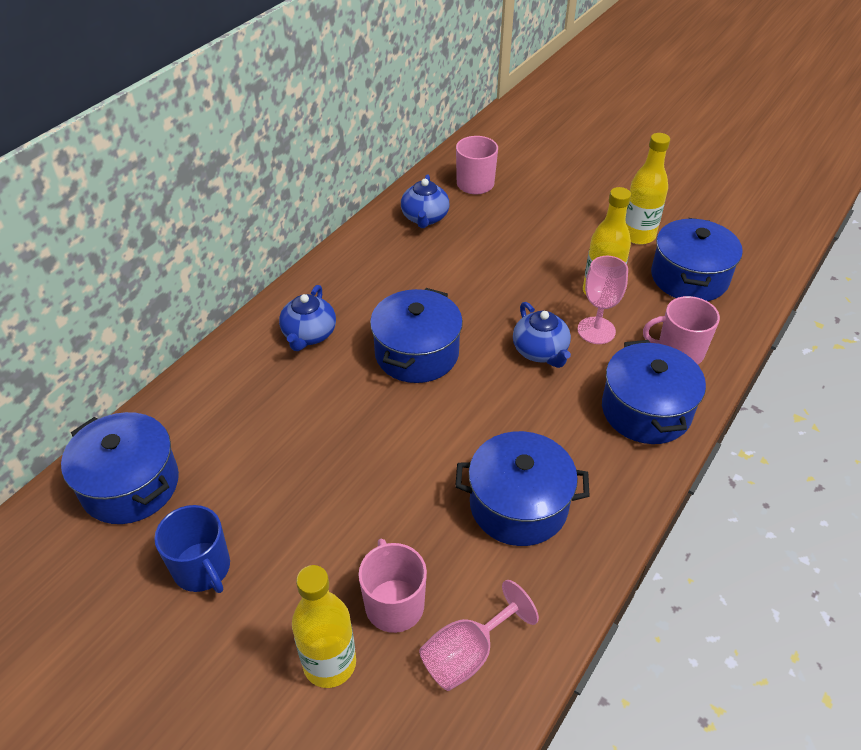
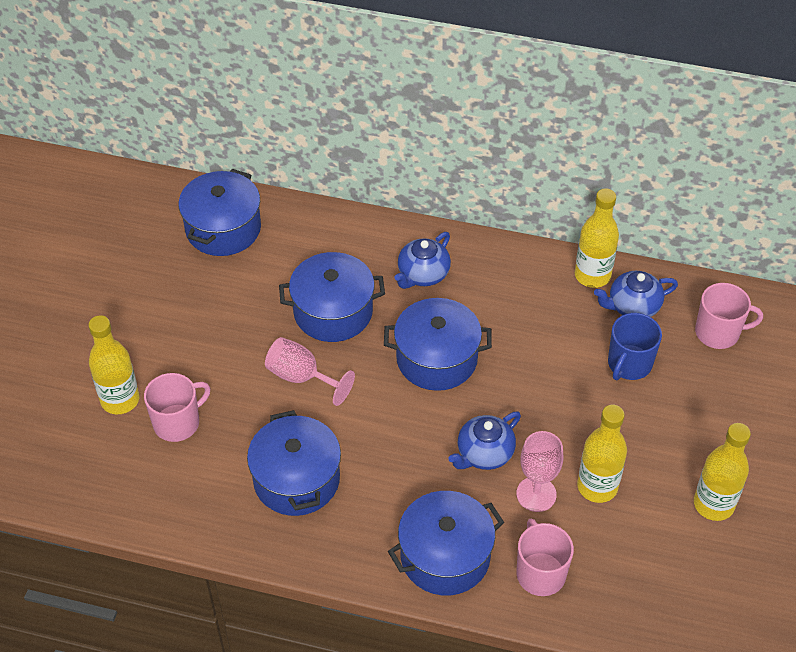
camera: 70 degrees right, 5 degrees up
blue mug [154,505,230,593] -> blue mug moved to [608,313,662,380]
blue teapot [279,285,336,351] -> blue teapot turned 45 degrees counterclockwise [394,232,451,289]
pink goblet [419,580,539,691] -> pink goblet moved to [265,337,355,406]
blue pot [651,218,743,301] -> blue pot moved to [279,252,385,342]
none -> yellow bottle [575,188,619,288]

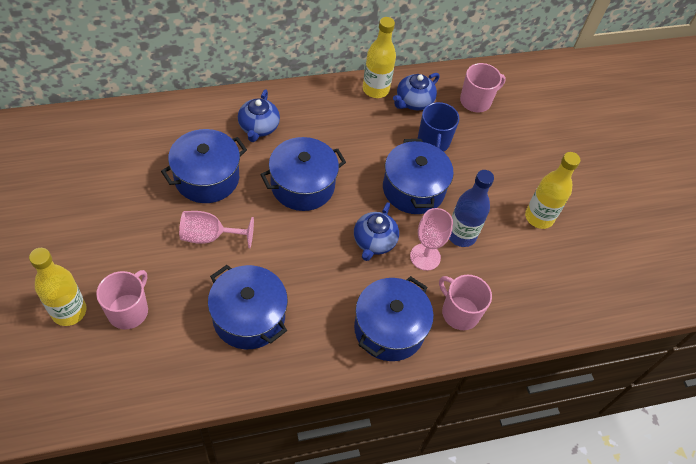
camera: 35 degrees left, 5 degrees up
blue pot [179,169,261,256] -> blue pot moved to [383,139,454,214]
yellow bottle [577,405,627,503] -> blue bottle [449,170,494,247]

